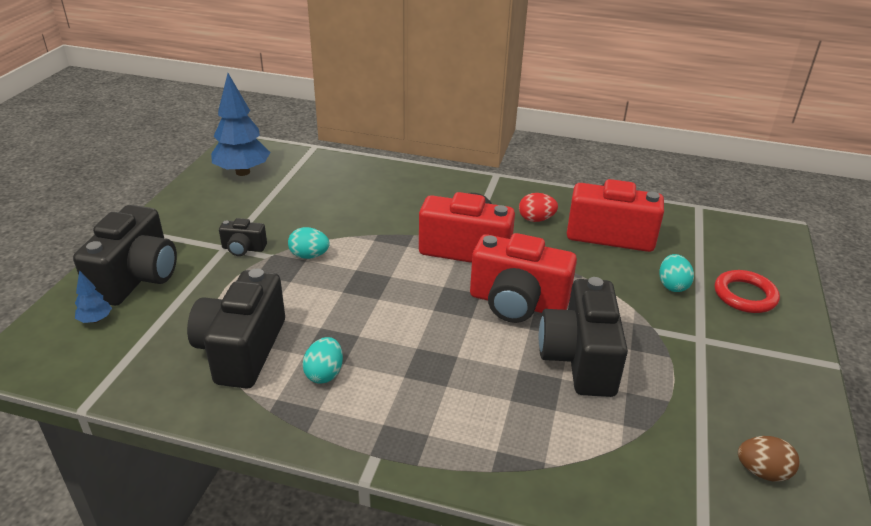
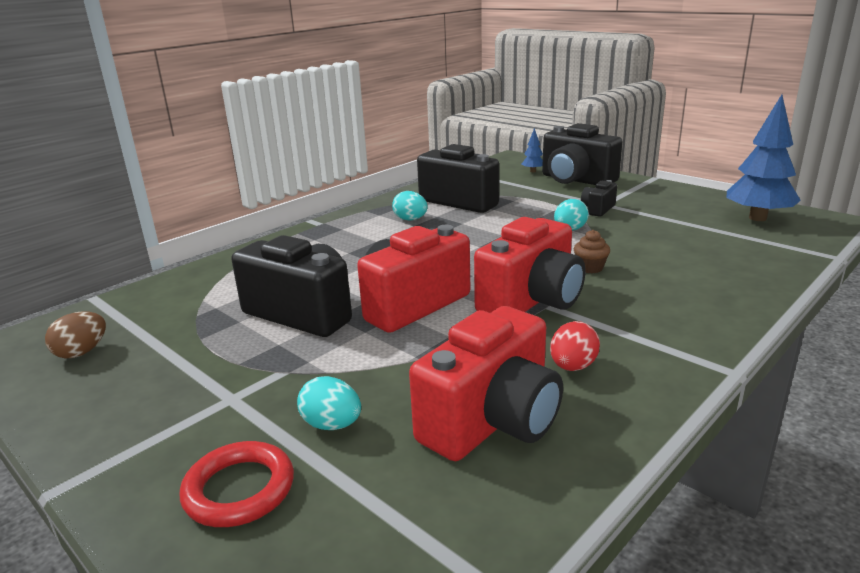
camera: 120 degrees right, 10 degrees down
none -> brown cupcake [574,230,610,273]

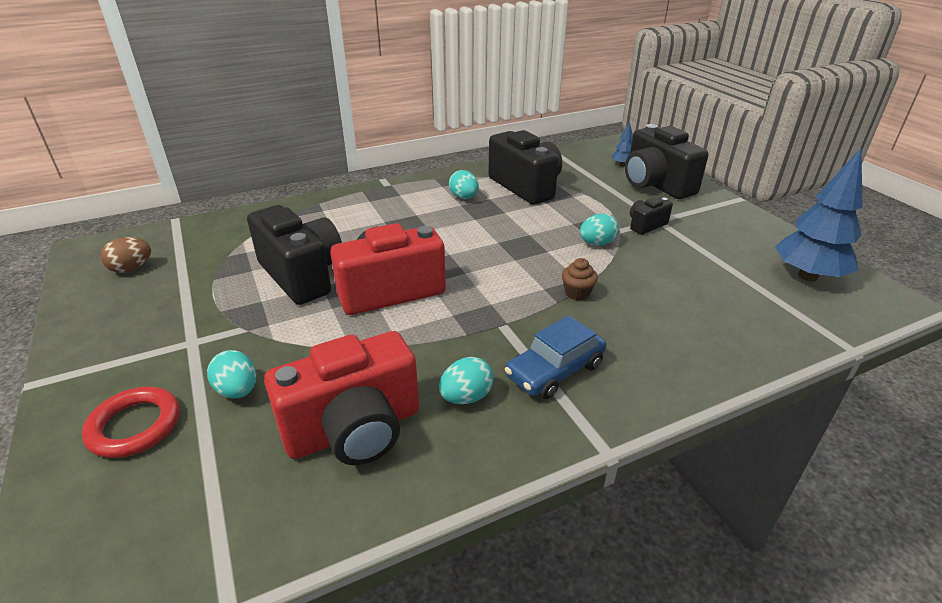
camera: 20 degrees right, 10 degrees up
red camera [474,217,585,313] -> none
red egg [550,321,600,371] -> turquoise egg [439,357,494,404]
none -> blue car [505,315,606,399]

